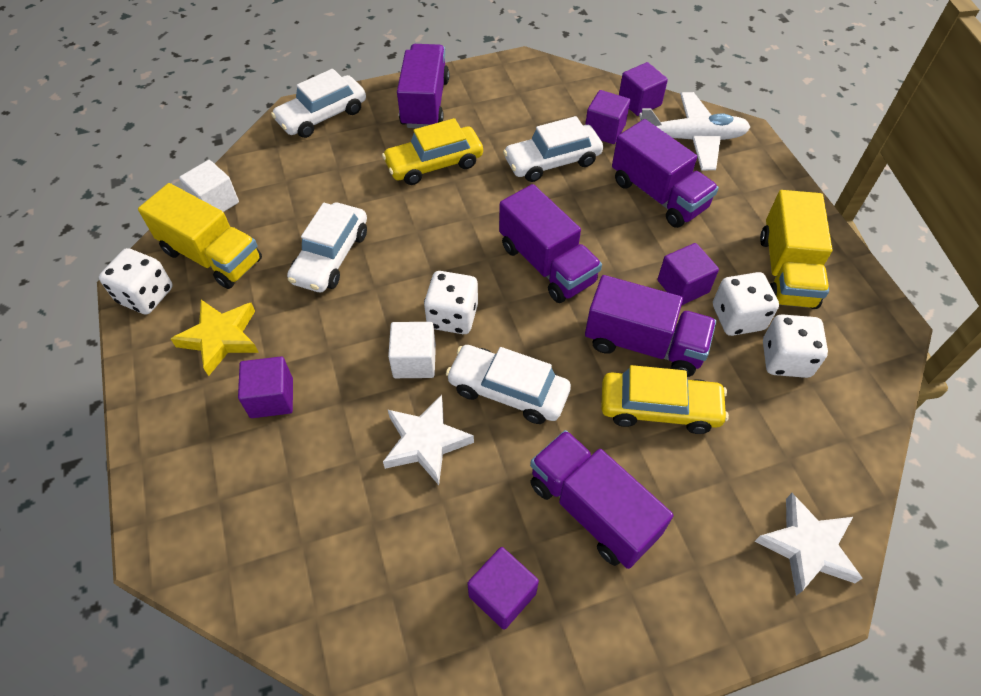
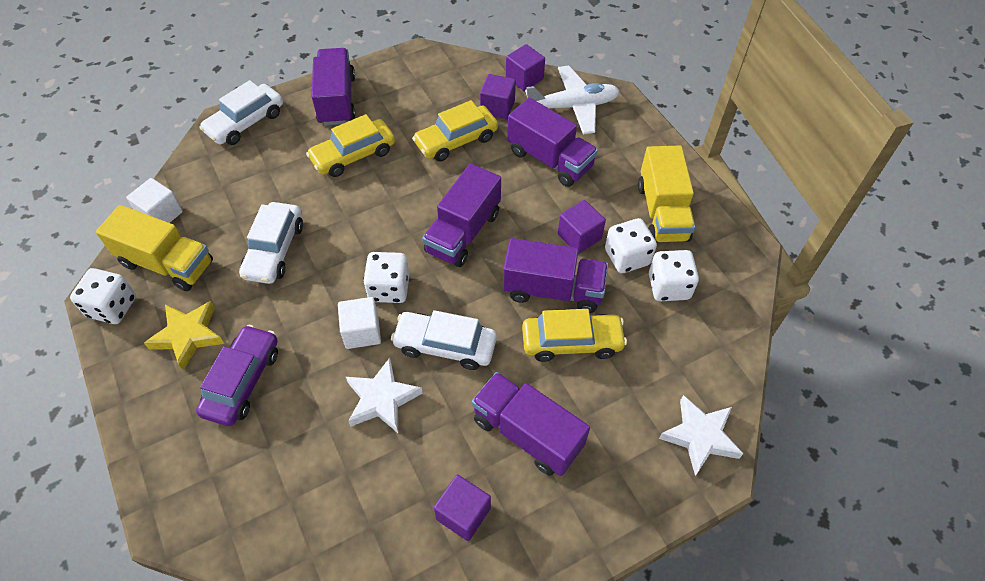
camera: 10 degrees left, 0 degrees up
purple cube [238,356,293,418] -> purple car [196,325,278,426]
purple truck [499,184,602,303] -> purple truck turned 75 degrees clockwise [422,164,501,267]
white car [503,116,603,182] -> yellow car [412,100,498,162]

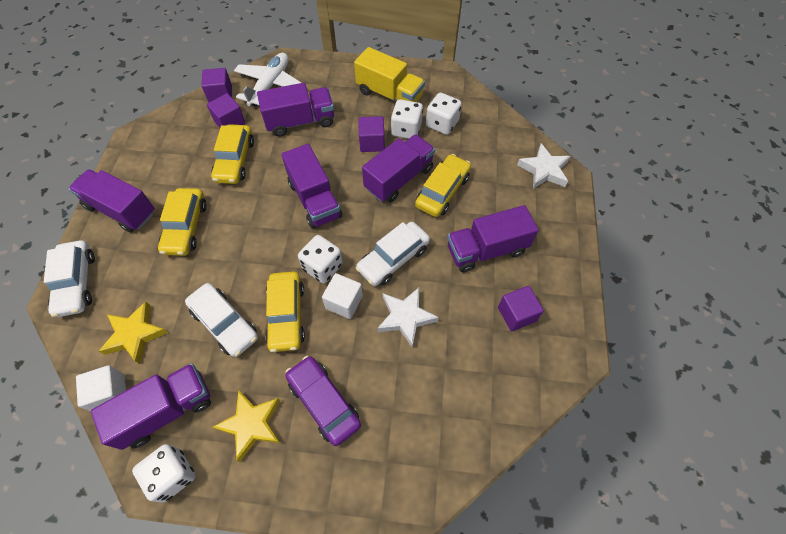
camera: 55 degrees left, 5 degrees up
yellow truck [96,205,213,291] -> purple truck [91,363,211,450]
none -> yellow star [99,302,168,364]
none -> yellow car [265,271,305,352]

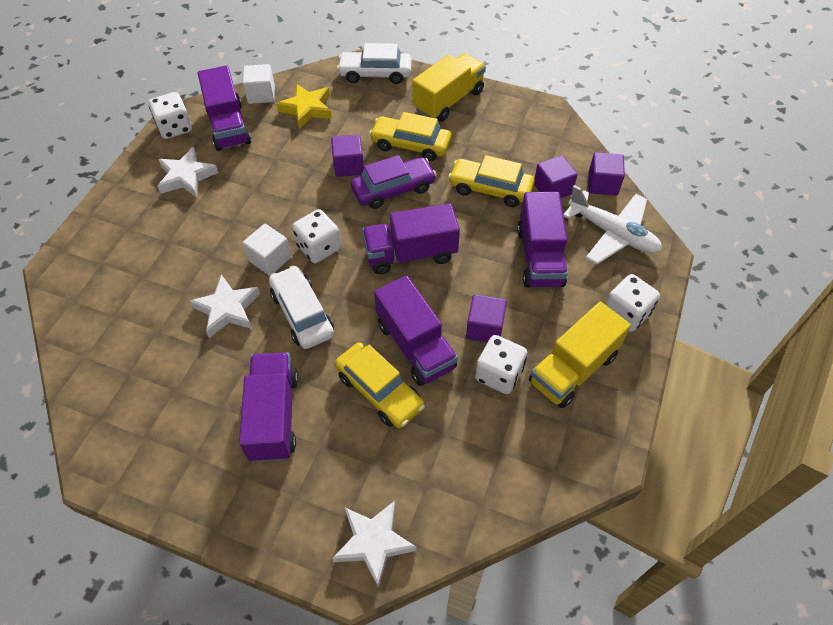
camera: 105 degrees right, 5 degrees down
purple truck [69,169,155,233] -> yellow truck [412,53,486,122]
white car [185,283,258,357] -> none
yellow star [213,390,281,462] -> white star [157,147,219,197]
yellow car [265,271,305,352] -> none
purple car [285,356,361,446] -> purple car moved to [351,155,437,209]
white dice [426,93,462,135] -> white dice moved to [605,274,660,332]
purple cube [498,286,544,331] -> purple cube moved to [331,134,364,177]

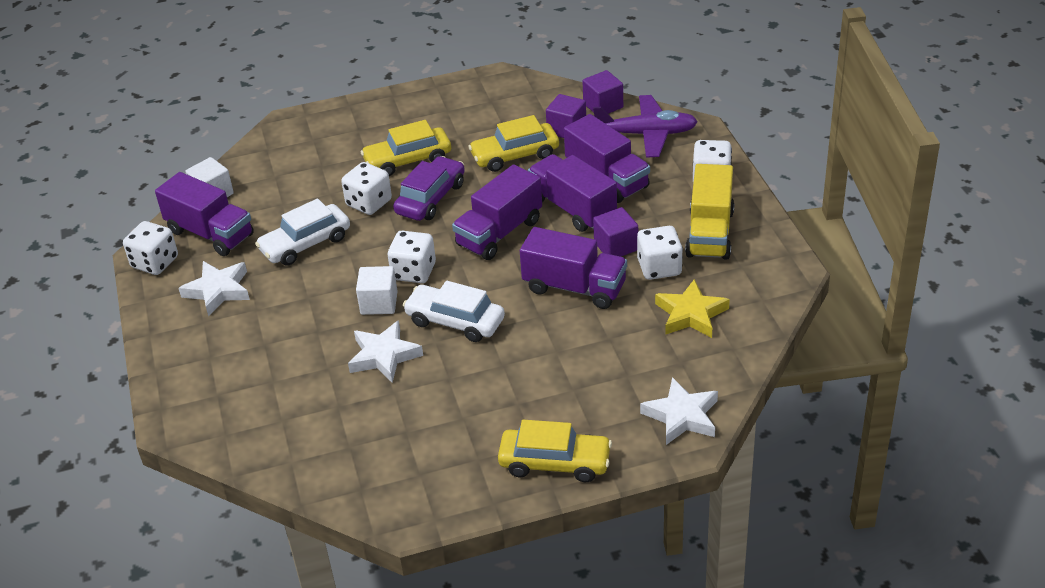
camera: 35 degrees left, 15 degrees down
purple truck [239,352,298,462] -> purple truck moved to [528,154,617,232]
yellow star [276,84,332,129] -> yellow star moved to [655,279,730,338]
purple cube [331,134,364,177] -> white dice [341,162,392,215]
yellow car [335,342,425,428] -> yellow car moved to [498,420,612,482]
white car [337,43,412,84] -> white car moved to [255,198,350,266]
yellow truck [412,53,486,122] -> none
white plane [563,185,662,264] -> purple plane [593,95,698,158]

